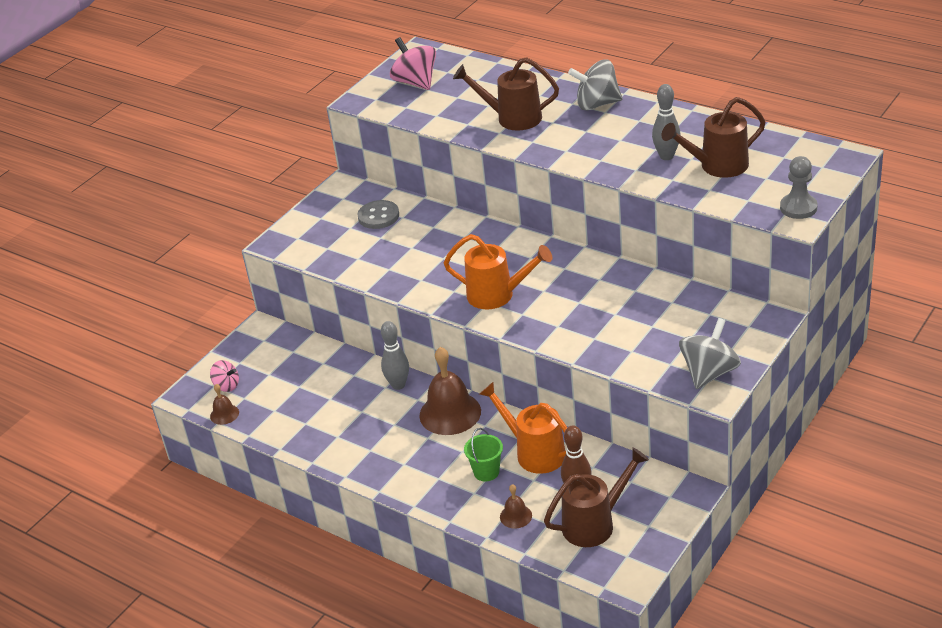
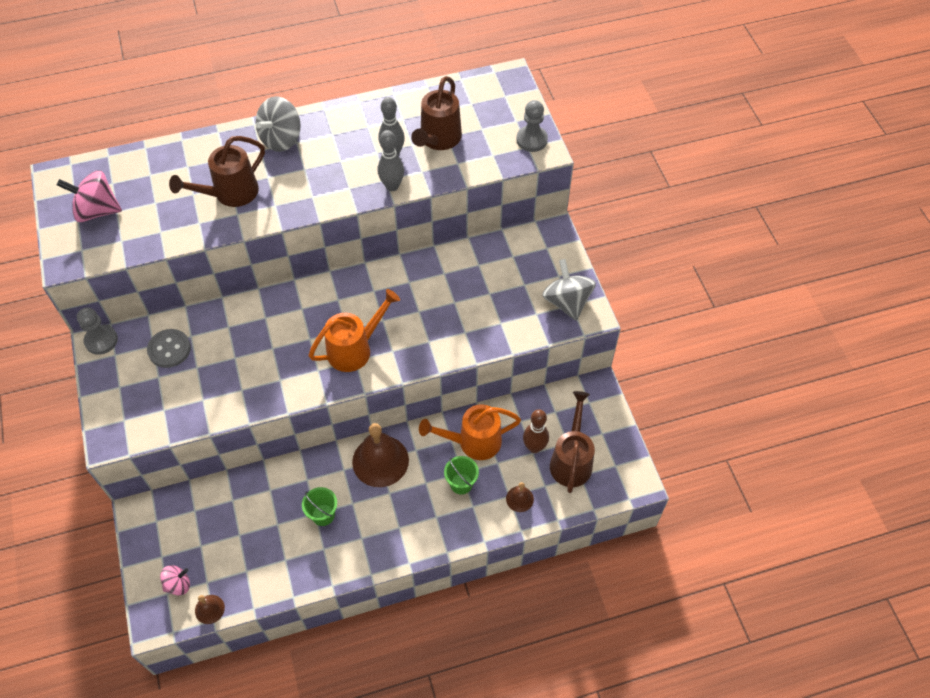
camera: 55 degrees left, 20 degrees up
grey bowling pin [381,321,409,390] -> grey bowling pin moved to [378,130,404,191]
none -> grey pawn [77,307,118,355]
none -> green bucket [302,487,337,526]

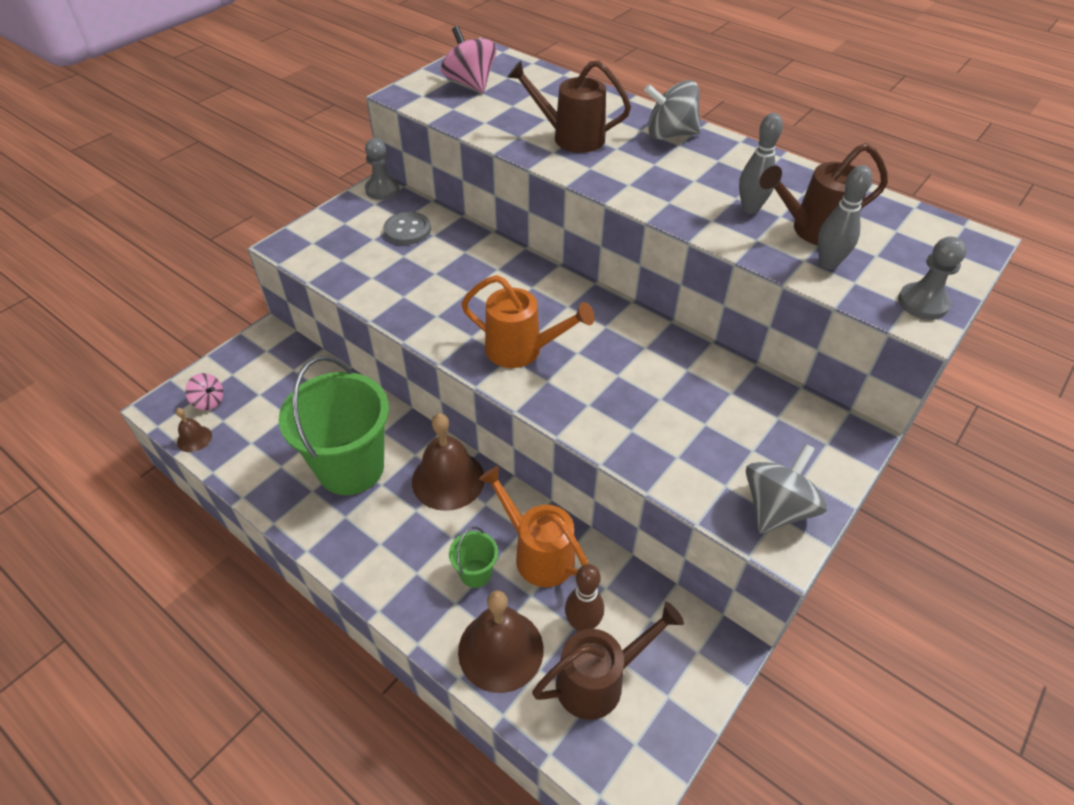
camera: 55 degrees right, 10 degrees down
green bucket [302,487,337,526] -> green bucket [279,356,389,495], size x2.32
grey bowling pin [378,130,404,191] -> grey bowling pin moved to [818,165,872,269]
brown bell [506,482,534,512] -> brown bell [458,590,544,693], size x2.08

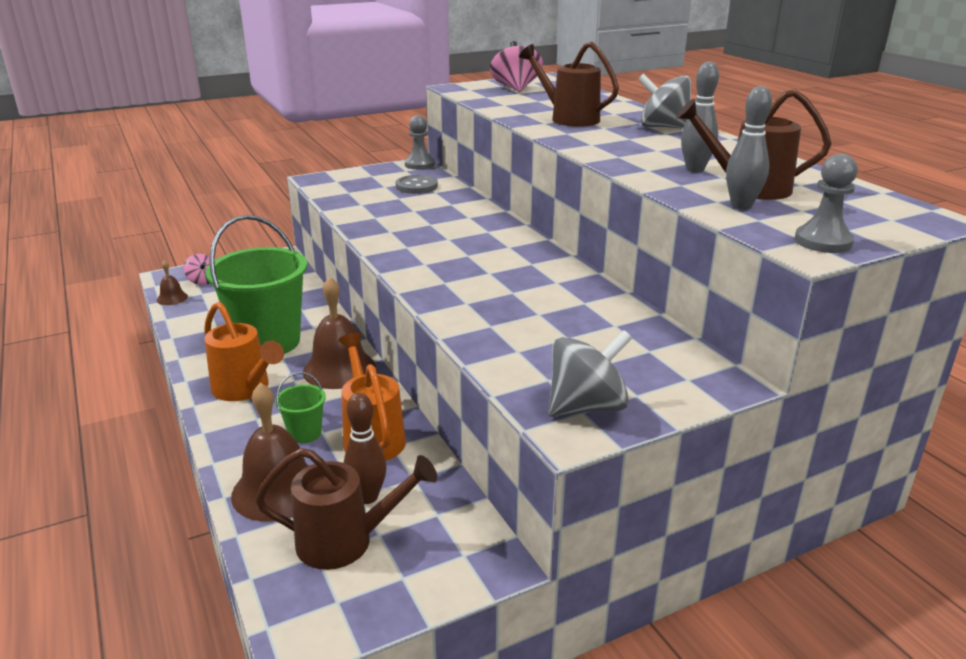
camera: 25 degrees right, 20 degrees down
orange watering can [461,275,595,368] -> orange watering can moved to [204,302,284,401]

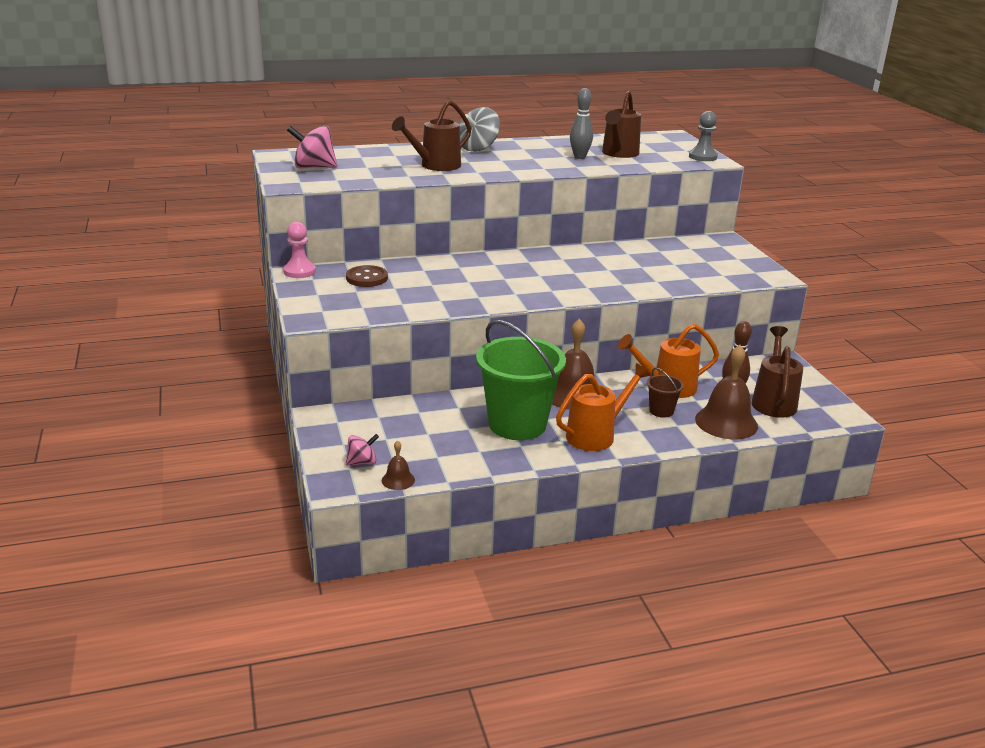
camera: 80 degrees left, 0 degrees up
green bucket [275,372,326,443] -> brown bucket [647,368,684,418]
grey button [396,175,438,194] -> brown button [346,265,388,287]
grey pawn [405,115,435,170] -> pink pawn [283,222,316,278]
grey spinning top [548,330,632,417] -> none
grey bowling pin [726,86,772,210] -> none

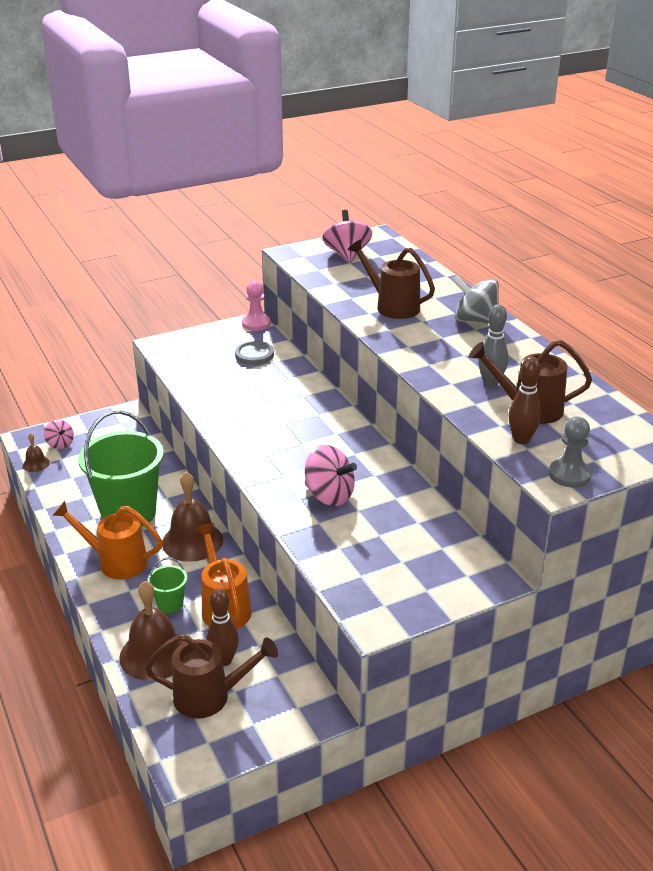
camera: 80 degrees right, 5 degrees up
brown button [346,265,388,287] -> grey button [235,341,274,365]
orange watering can [556,363,651,451] -> orange watering can turned 150 degrees clockwise [52,501,163,579]
brown bucket [647,368,684,418] -> green bucket [147,558,187,613]
none -> pink spinning top [305,445,357,506]
none -> brown bowling pin [508,357,542,444]

